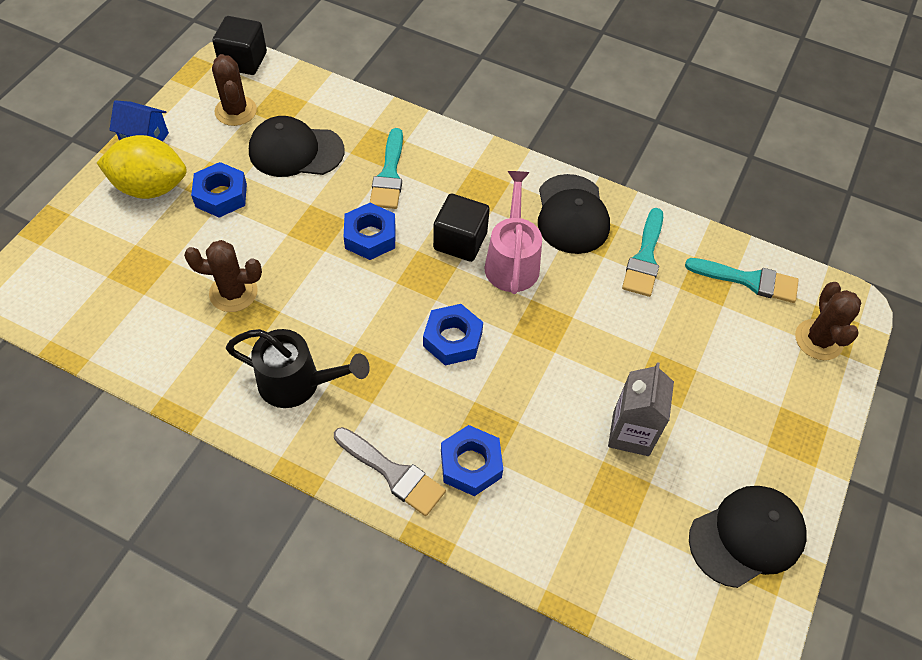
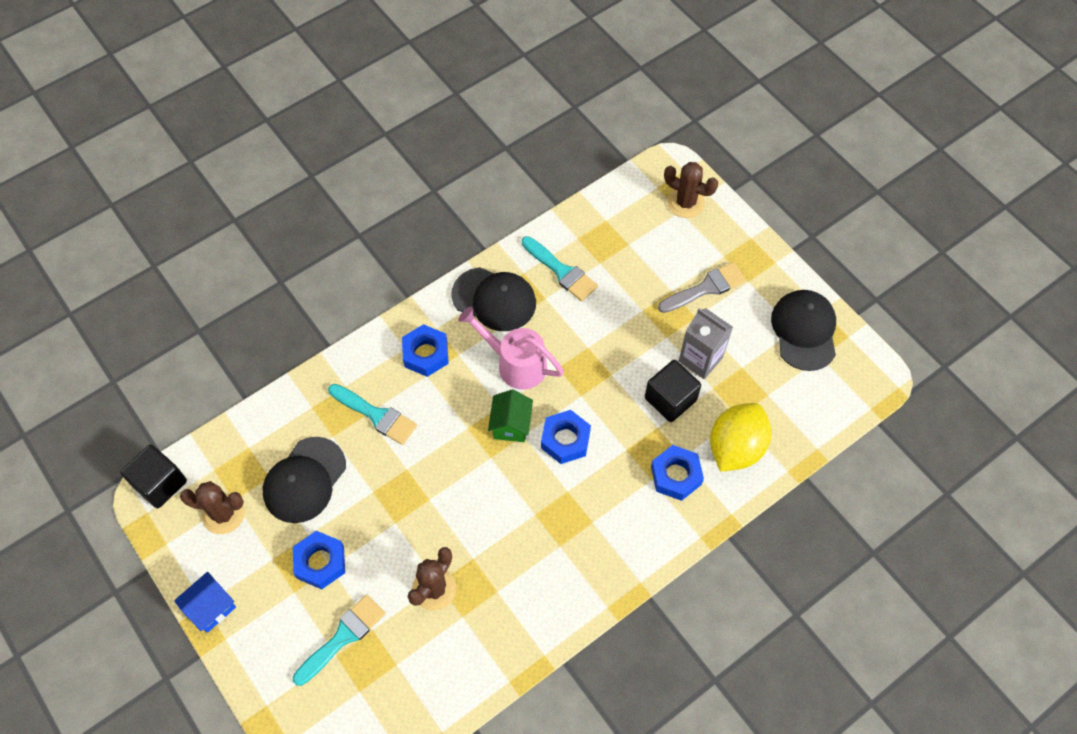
camera: 60 degrees left, 5 degrees up
yellow lemon [97,135,187,199] -> yellow lemon moved to [710,403,771,472]
black watering can [226,329,370,408] -> none
grey brush [334,427,446,516] -> grey brush moved to [658,262,746,313]
blue nut [344,203,395,260] -> blue nut moved to [402,324,449,377]
black cube [433,194,490,262] -> black cube moved to [645,360,701,422]
turquoise brush [685,258,799,303] -> turquoise brush moved to [293,595,385,686]
none -> green house [488,390,533,442]

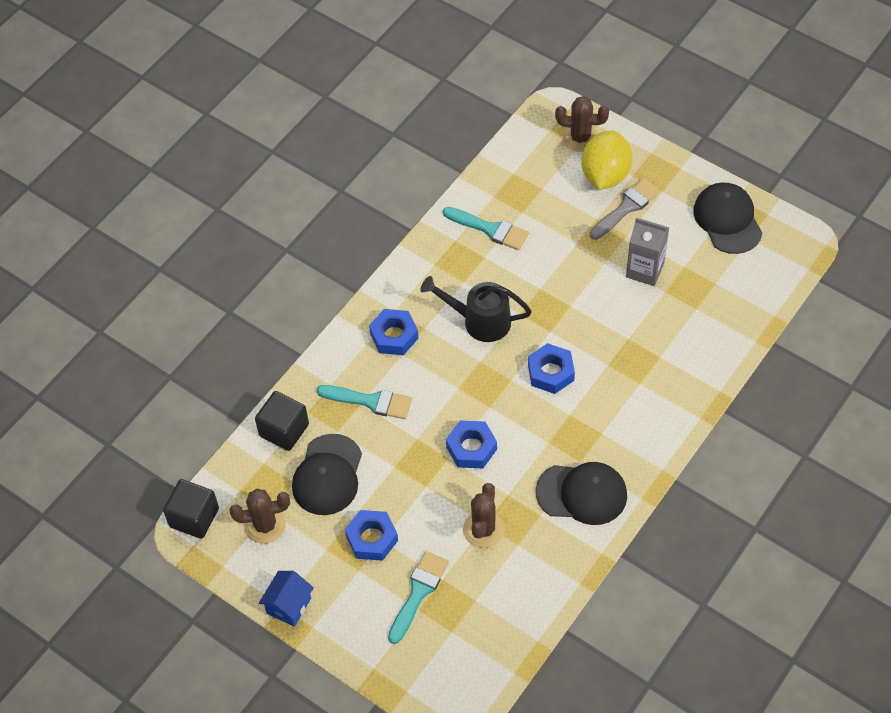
camera: 15 degrees left, 5 degrees down
black cap [451,267,536,331] -> black cap moved to [536,462,627,525]
pink watering can [458,306,564,390] -> black watering can [420,276,532,342]
green house [488,390,533,442] -> none
black cube [645,360,701,422] -> black cube moved to [255,391,309,451]
blue nut [651,445,704,501] -> blue nut moved to [446,420,497,468]
yellow lemon [710,403,771,472] -> yellow lemon moved to [581,131,632,190]

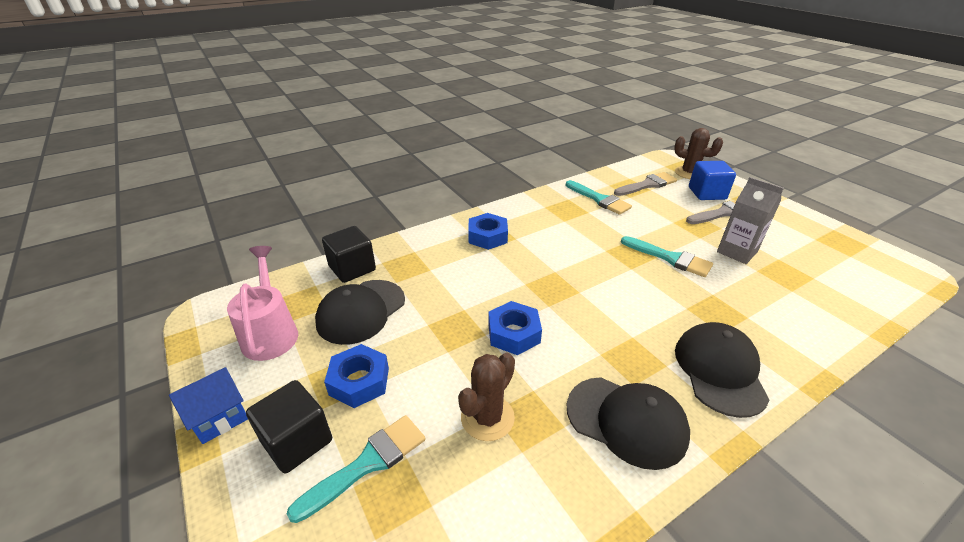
camera: 20 degrees right, 20 degrees down
black cube [163,479,219,539] -> black cube moved to [246,380,332,473]
brown cactus [229,489,290,544] -> pink watering can [227,246,298,361]
turquoise brush [317,385,412,419] -> turquoise brush moved to [621,236,713,277]
black watering can [420,276,532,342] -> none
blue nut [528,343,575,394] -> none
yellow lemon [581,131,632,190] -> blue cube [689,161,736,200]
black cap [693,183,763,254] -> black cap moved to [675,322,770,418]
none -> grey brush [614,172,677,196]

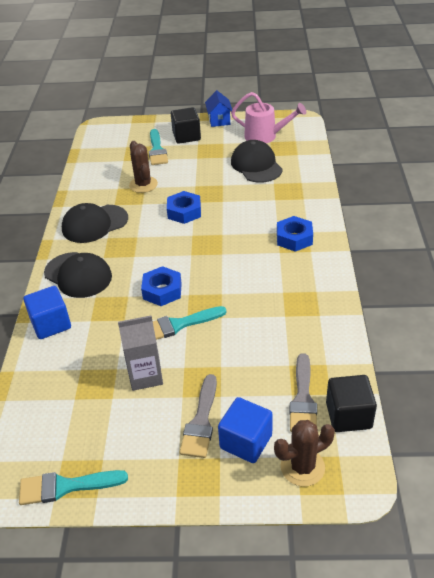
camera: 125 degrees right, 5 degrees up
black cube [322,226,376,283] -> black cube moved to [326,375,377,432]
blue nut [324,344,389,408] -> blue nut moved to [141,266,182,306]
turquoise brush [566,180,632,215] -> turquoise brush moved to [19,470,128,505]
none -> blue cube [23,286,71,339]

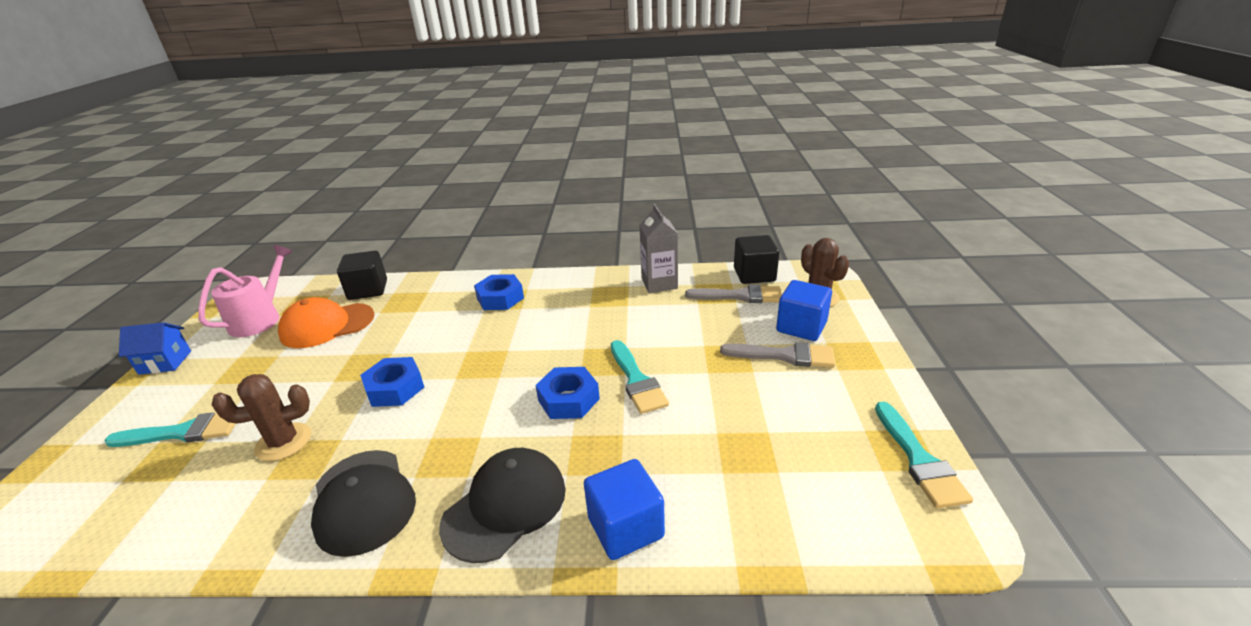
camera: 90 degrees left, 10 degrees down
grey carton [118,315,163,391] -> grey carton moved to [640,204,678,293]
black cube [171,107,201,144] -> black cube moved to [337,251,387,300]
black cap [231,140,283,183] -> orange cap [278,297,375,348]

